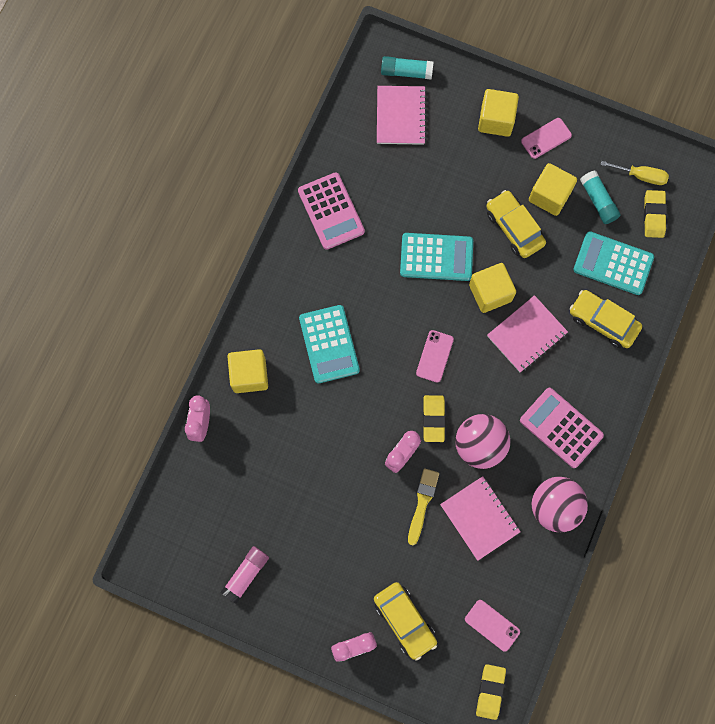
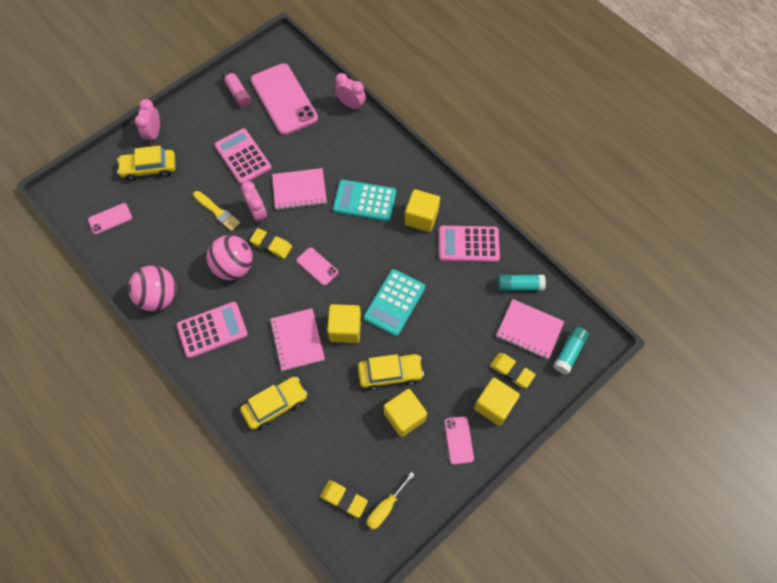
camera: 115 degrees right, 10 degrees down
yellow cube [227,349,268,393] -> yellow cube moved to [405,189,440,232]
pink notebook [440,476,520,561] -> pink notebook moved to [272,168,327,210]
yellow eraser [476,664,506,720] -> yellow eraser moved to [490,353,536,388]
turquoise calculator [573,231,654,295] -> none
turquoise glue stick [580,171,621,224] -> turquoise glue stick moved to [497,275,546,291]
none -> pink calculator [214,128,272,185]
none -> pink phone [251,63,318,135]

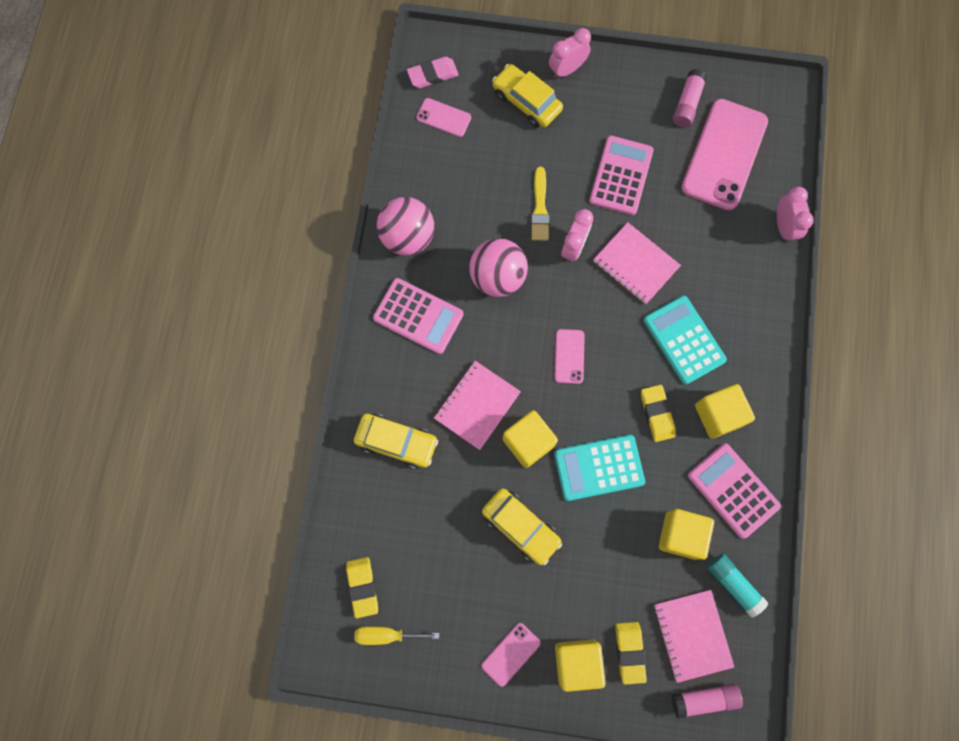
camera: 50 degrees right, 10 degrees up
yellow eraser [250,228,292,259] -> yellow eraser moved to [641,385,676,442]
yellow cube [384,389,427,437] -> yellow cube moved to [659,509,714,560]
turquoise glue stick [554,326,589,374] -> pink glue stick [672,684,743,719]
none -> pink eraser [407,57,459,88]

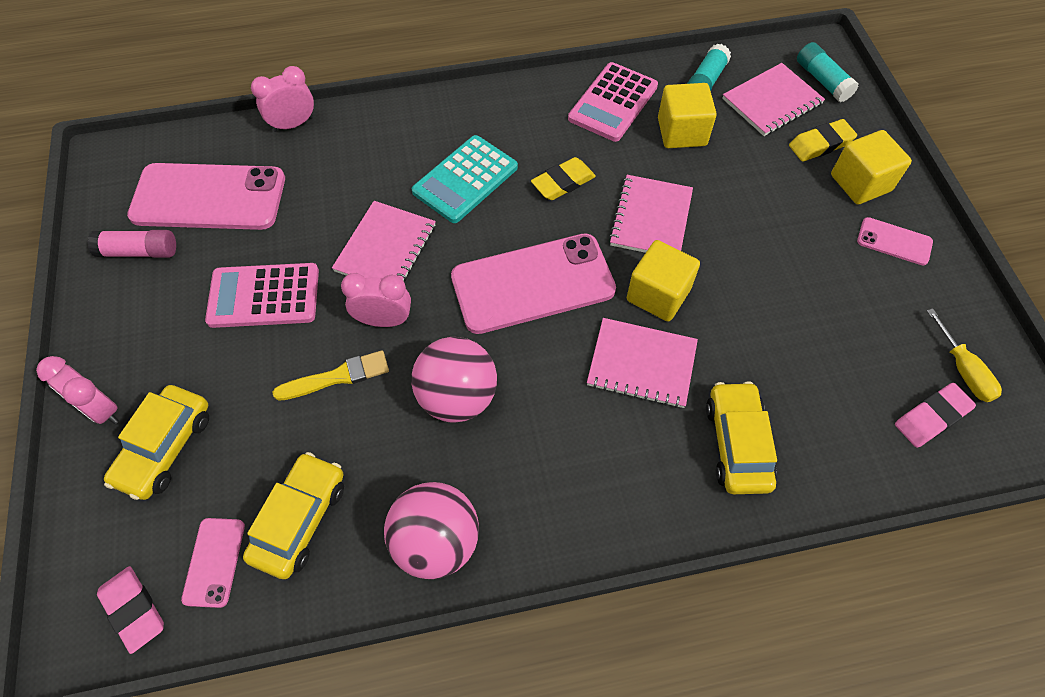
camera: 110 degrees left, 15 degrees down
yellow eraser [346,557,378,618] -> pink eraser [895,383,976,448]
pink calculator [373,278,463,354] -> none
yellow car [482,488,562,565] -> yellow car moved to [243,452,344,579]
pink phone [554,329,585,384] -> pink phone [451,233,616,334], size x2.15
turquoise calculator [554,435,645,501] -> pink notebook [609,175,693,253]
pink glue stick [672,684,743,719] -> turquoise glue stick [797,42,859,102]
yellow cube [695,384,755,438] -> none

